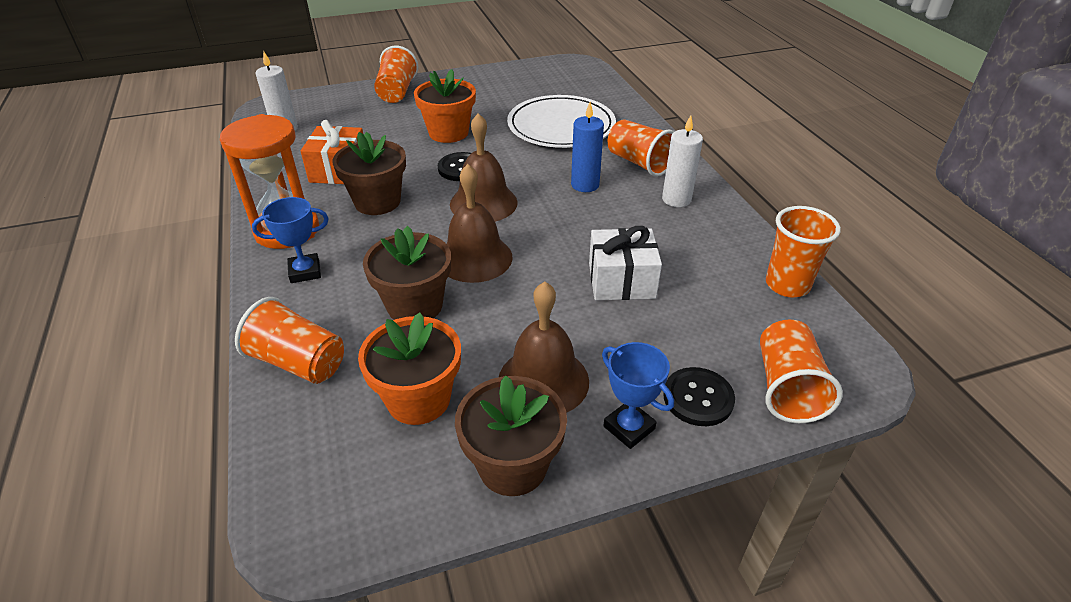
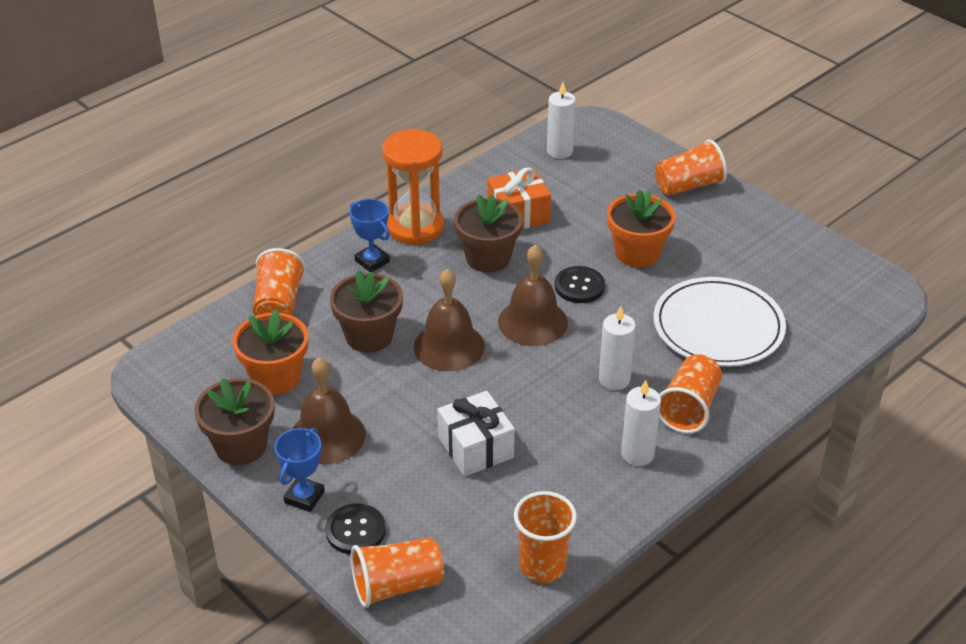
camera: 65 degrees right, 0 degrees up
blue candle [571,102,604,192] -> white candle [599,306,636,390]

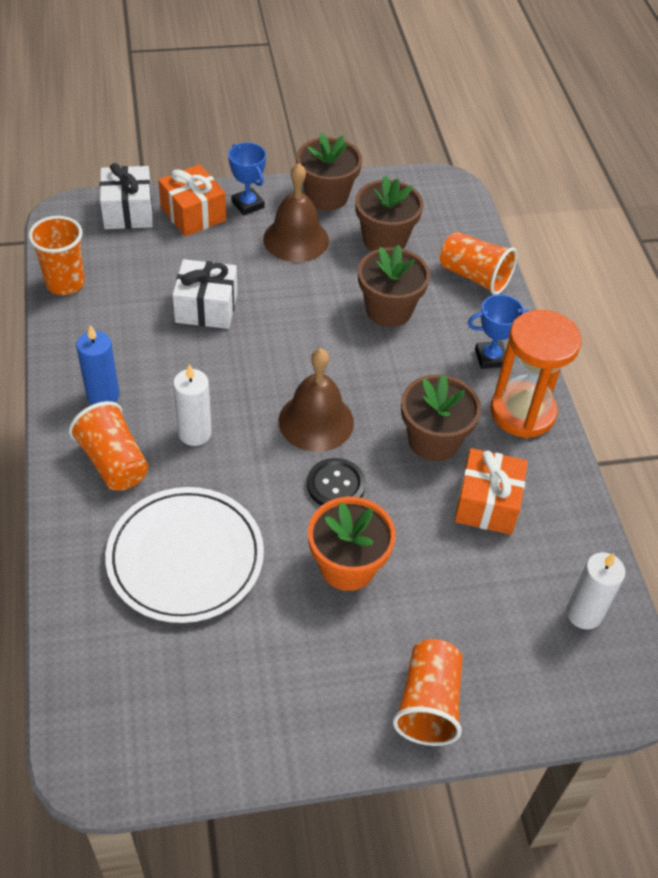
camera: 120 degrees right, 10 degrees up
orange flower pot [232,309,308,395] -> brown flower pot [355,175,423,251]
black button [325,503,386,555] -> orange gift [158,164,226,237]
orange cup [351,538,444,608] -> white gift [100,163,153,229]
brown bell [414,268,485,371] -> none
white candle [621,380,661,466] -> blue candle [76,325,119,405]

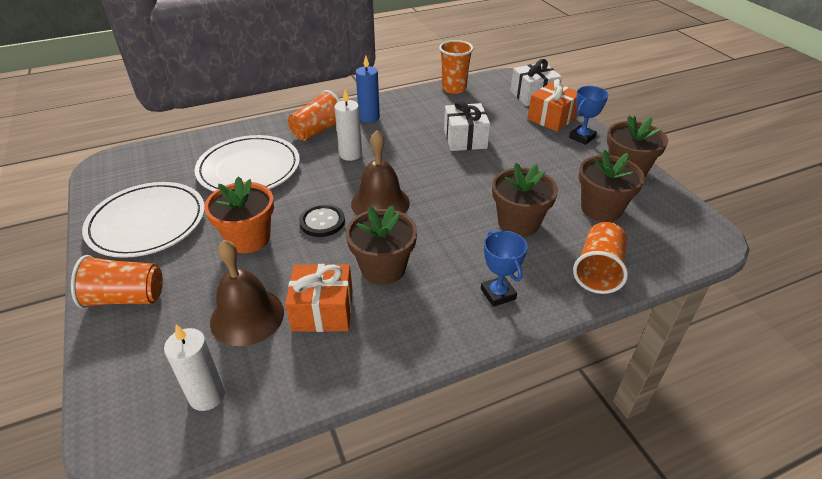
camera: 80 degrees right, 10 degrees down
brown bell [263,163,329,262] -> brown bell moved to [210,240,284,346]
orange hourglass [491,310,581,438] -> none
none -> white plate [82,182,205,258]

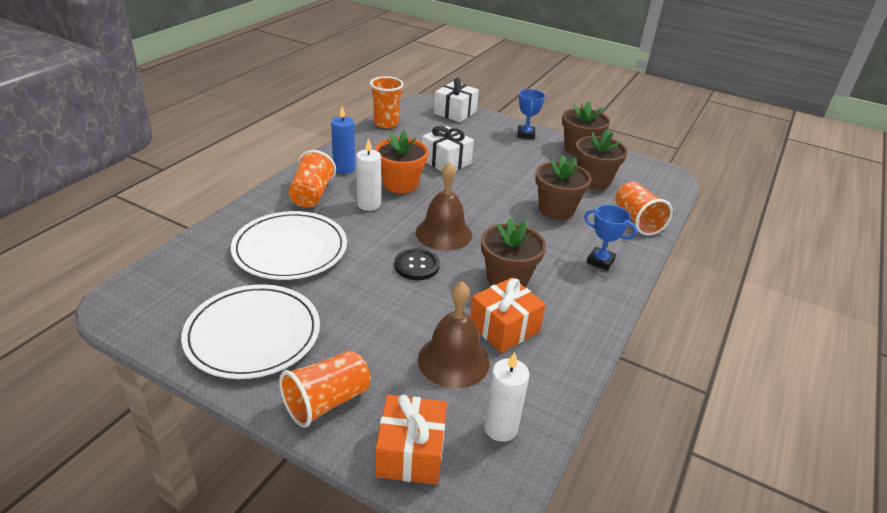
camera: 40 degrees left, 5 degrees down
orange flower pot [204,176,274,253] -> orange flower pot moved to [375,130,429,193]
orange gift [527,79,578,132] -> orange gift moved to [376,395,447,485]

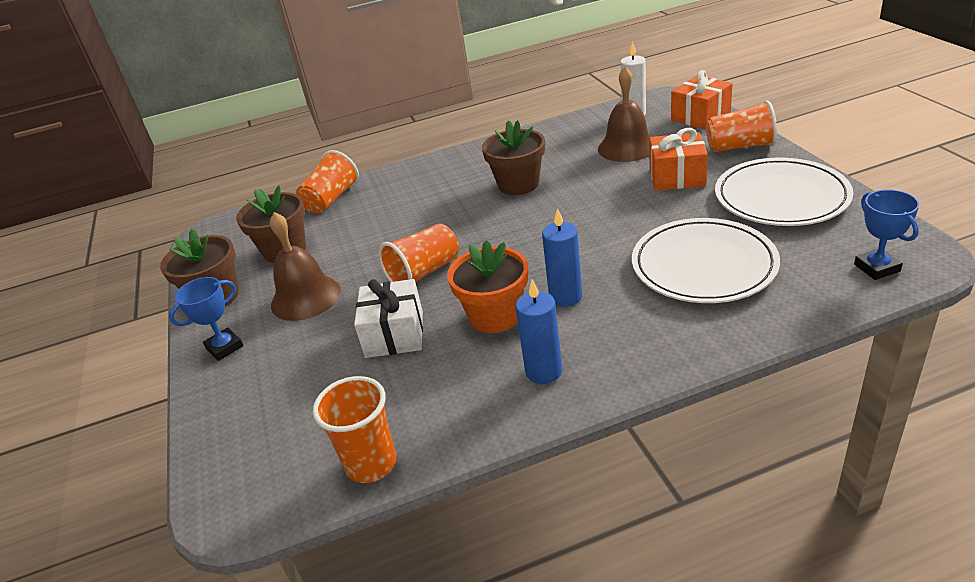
camera: 130 degrees left, 0 degrees up
orange cup [288,150,336,208] -> orange cup moved to [379,224,459,283]
white candle [356,138,381,211] -> blue candle [542,208,582,307]
black button [394,248,440,280] -> none
brown bell [416,162,472,251] -> brown bell moved to [270,212,341,321]
white gift [434,78,479,122] -> none
orange gift [470,277,546,353] -> orange gift moved to [649,128,708,191]
brown flower pot [535,155,591,220] -> none
blue trophy [584,205,637,271] -> blue trophy moved to [854,190,919,280]

